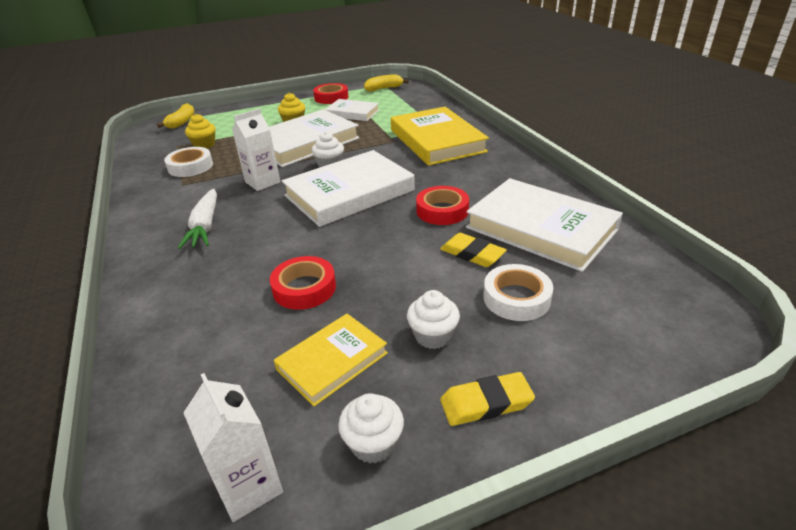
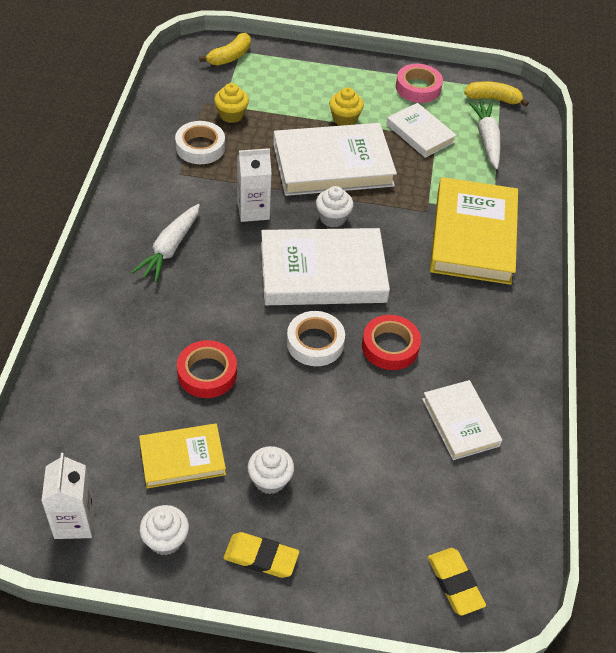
camera: 25 degrees right, 15 degrees up
red tape [313,83,348,104] -> pink tape [396,64,443,103]
yellow eraser [440,233,507,267] -> yellow eraser moved to [428,548,486,616]
white book [466,178,623,272] -> white book [422,380,502,460], size x0.56
white tape [483,264,553,321] -> white tape moved to [287,311,345,366]
none -> white carrot [468,101,501,169]

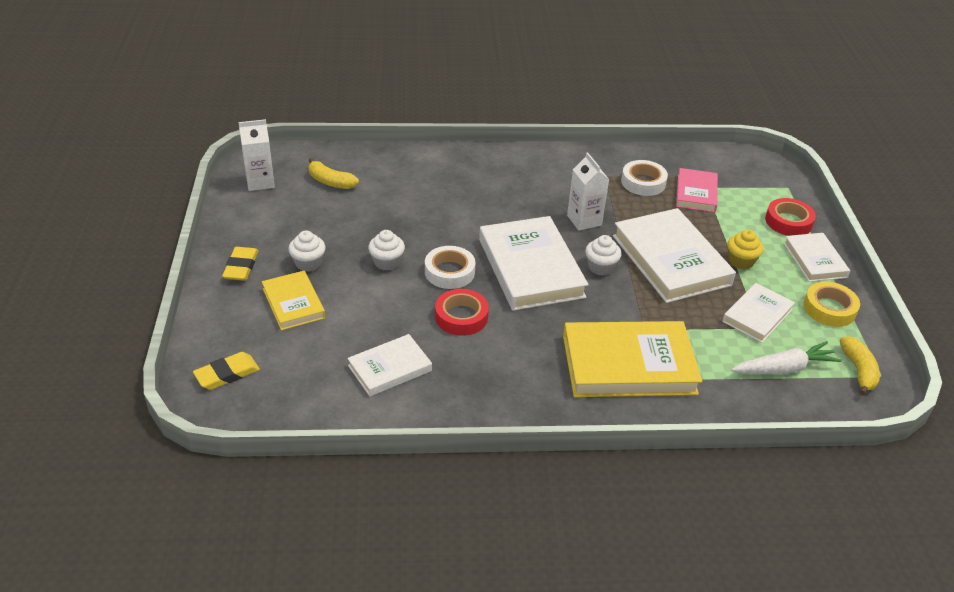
camera: 80 degrees right, 10 degrees down
white carrot [131,204,200,283] -> none
yellow book [139,423,226,488] -> yellow book moved to [262,271,325,330]
white cupcake [140,505,189,555] -> white cupcake moved to [368,230,405,271]
red tape [177,340,237,398] -> red tape moved to [765,198,816,236]
yellow banana [199,33,251,66] -> yellow banana moved to [308,158,359,189]
yellow cupcake [214,83,249,123] -> pink book [676,168,718,212]
pink tape [396,64,443,103] -> yellow tape [803,282,860,327]
none -> white book [784,233,850,282]

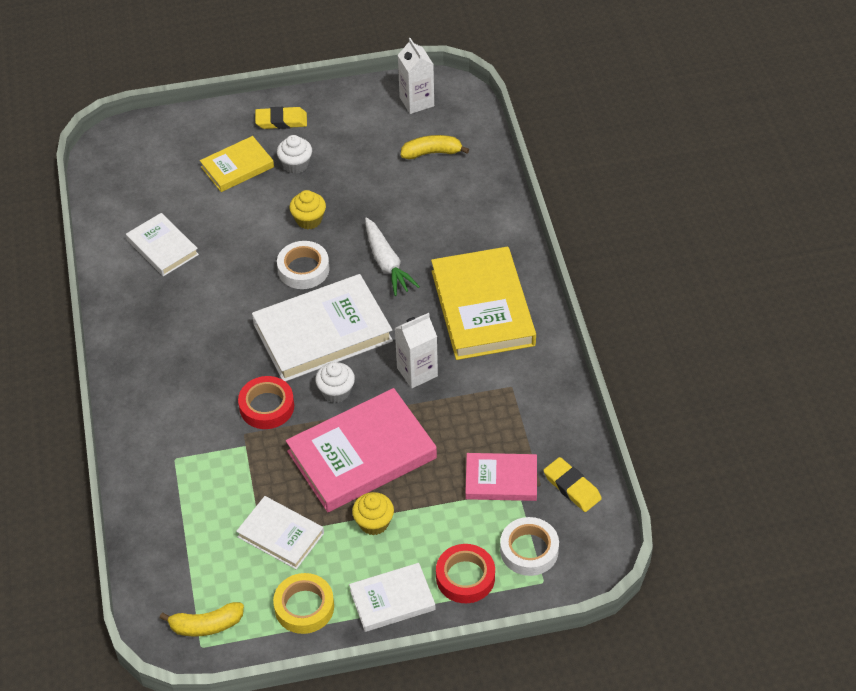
camera: 85 degrees right, 10 degrees up
yellow eraser [193,352,260,390] -> yellow eraser moved to [543,457,602,512]
yellow banana [308,158,359,189] -> yellow banana turned 60 degrees clockwise [401,135,469,159]
white cupcake [368,230,405,271] -> yellow cupcake [289,190,326,229]
red tape [435,289,489,336] -> red tape moved to [238,376,294,429]
yellow book [563,321,702,397] -> yellow book moved to [431,246,536,360]
white book [613,208,736,303] -> pink book [286,388,437,512]
white tape [621,160,668,196] -> white tape moved to [500,517,559,576]
white carrot [731,341,842,374] -> white carrot moved to [365,217,420,296]

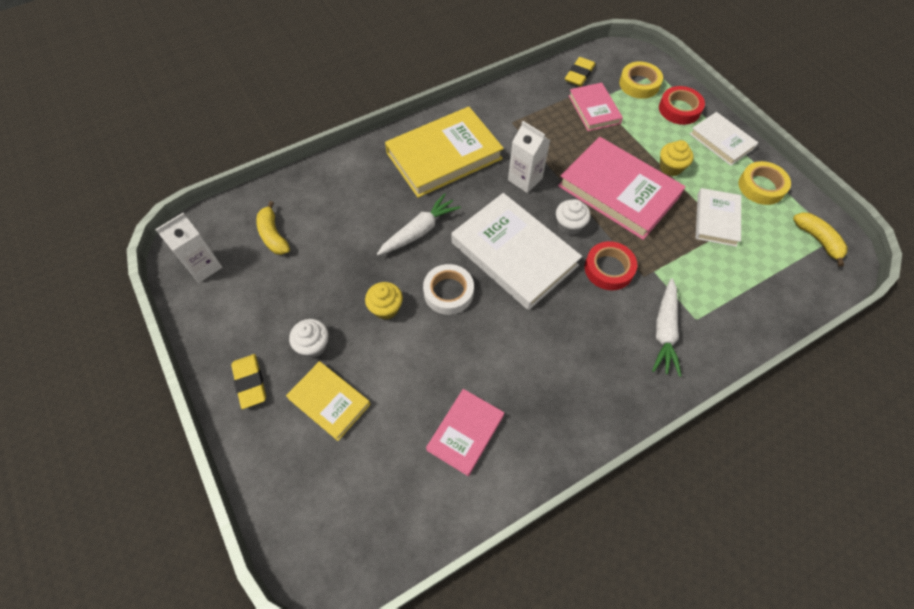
camera: 110 degrees left, 10 degrees up
white book [126,213,199,276] -> pink book [426,389,504,476]
white tape [500,517,559,576] -> yellow tape [619,62,663,99]
none -> white carrot [652,278,681,377]

